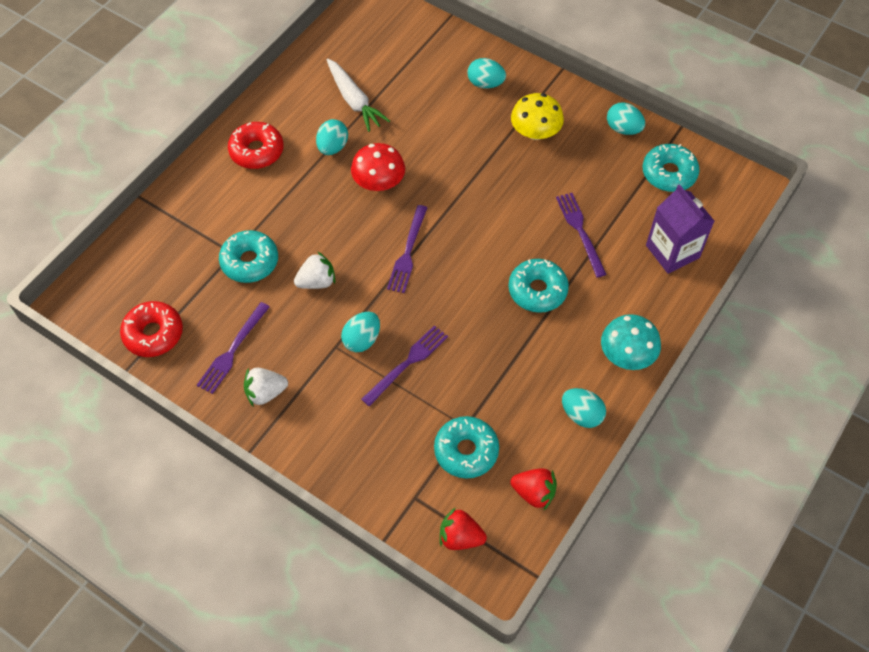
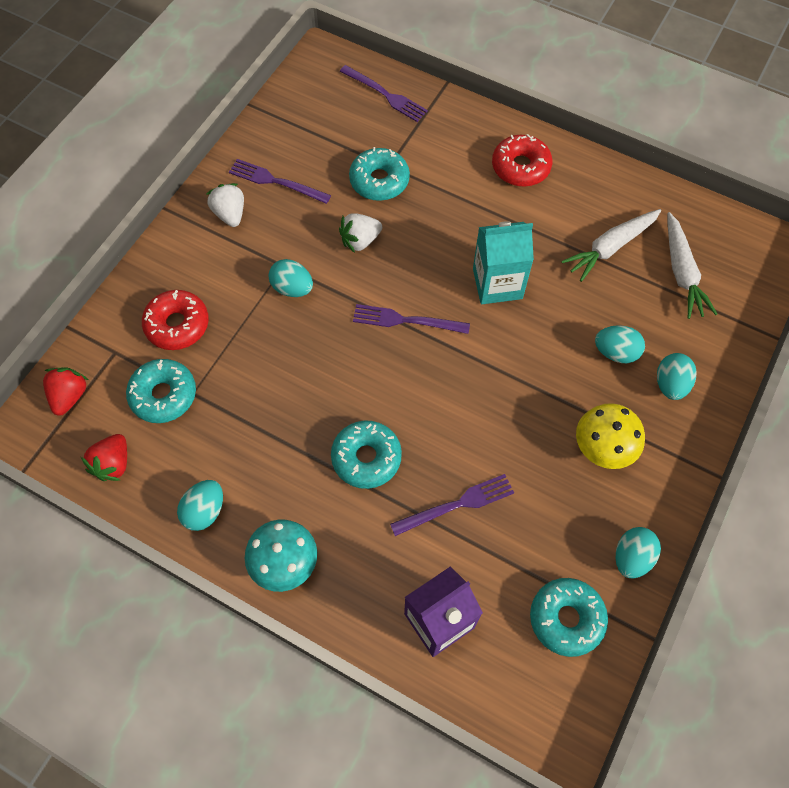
camera: 85 degrees right, 5 degrees up
red donut [120,301,183,357] -> red donut moved to [142,290,209,350]
white strawberry [294,251,335,289] -> white strawberry turned 90 degrees clockwise [339,213,382,253]
turquoise egg [316,119,348,155] -> turquoise egg moved to [595,325,645,363]
red mushroom [351,143,405,191] -> turquoise carton [473,221,534,304]
purple fork [361,325,448,406] -> purple fork moved to [340,65,428,122]
none -> white carrot [668,212,717,319]

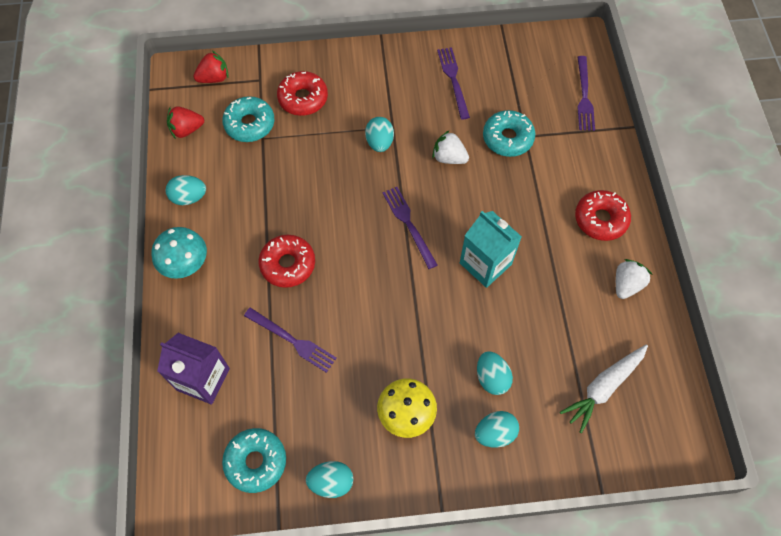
camera: 55 degrees right, 0 degrees up
white strawberry [207,183,244,227] -> white strawberry moved to [616,259,653,299]
turquoise donut [331,421,402,489] -> red donut [258,235,315,288]
white carrot [561,209,661,282] -> none

